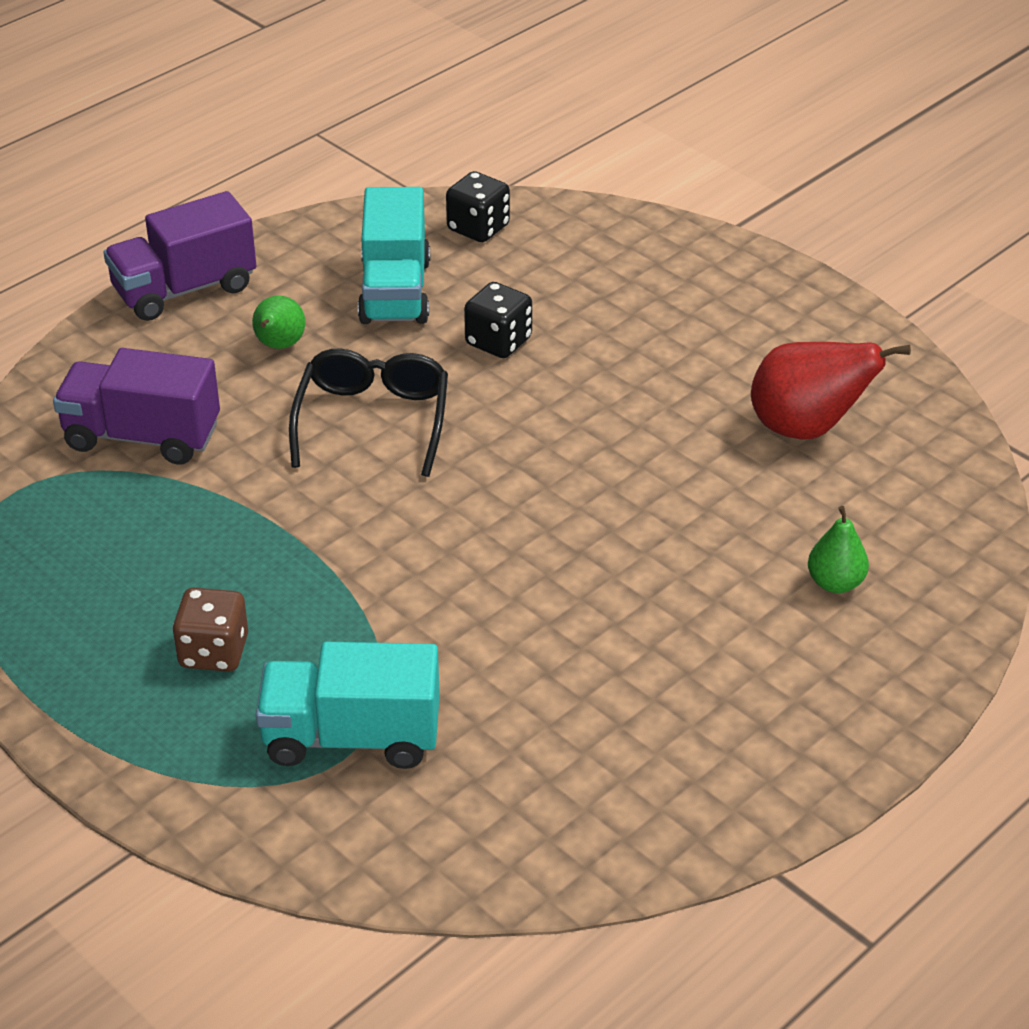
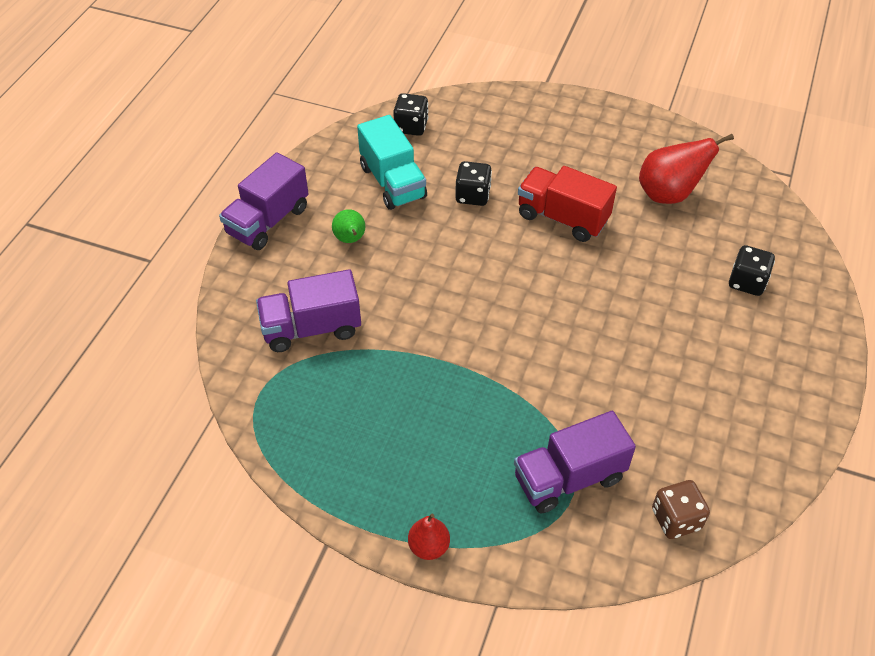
camera: 25 degrees left, 10 degrees up
brown dice [172,588,248,672] -> brown dice moved to [652,480,710,539]
turquoise truck [256,642,440,769] -> purple truck [514,411,636,513]
black glasses [289,348,448,477] -> none
green pear [808,506,869,593] -> black dice [729,245,775,296]
none -> red pear [408,513,450,560]
none -> red truck [518,166,617,242]

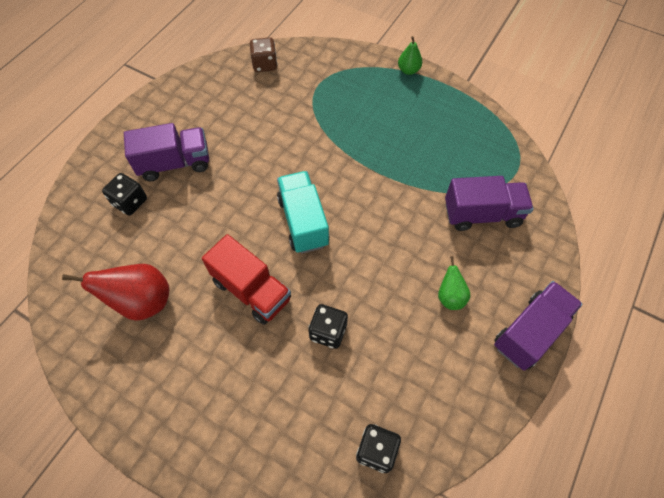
camera: 170 degrees left, 10 degrees up
turquoise truck [357,115,427,210] -> turquoise truck moved to [277,171,330,253]
red pear [408,513,450,560] -> green pear [398,36,422,75]
purple truck [514,411,636,513] -> purple truck moved to [124,123,209,181]

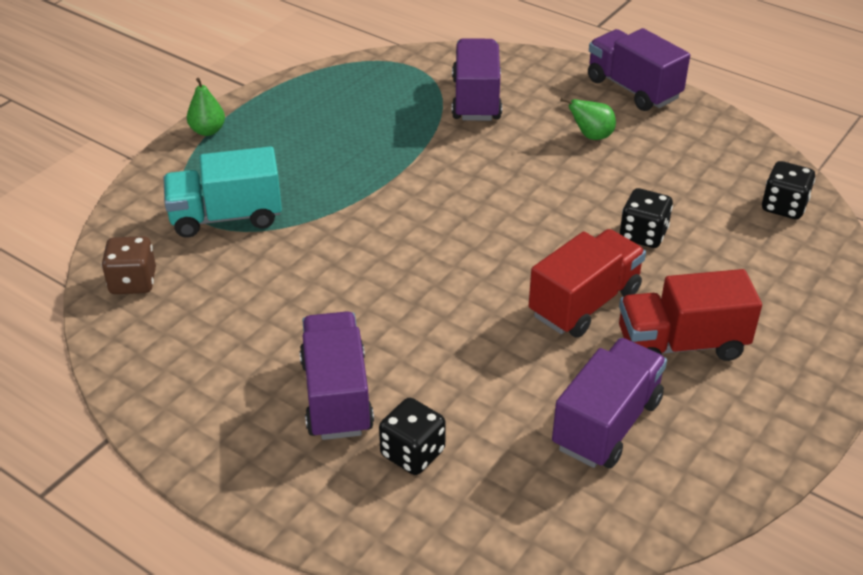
camera: 85 degrees left, 20 degrees down
red pear [62,264,169,321] -> purple truck [552,338,667,469]
turquoise truck [277,171,330,253] -> turquoise truck moved to [163,146,282,238]
none -> red truck [619,269,762,361]

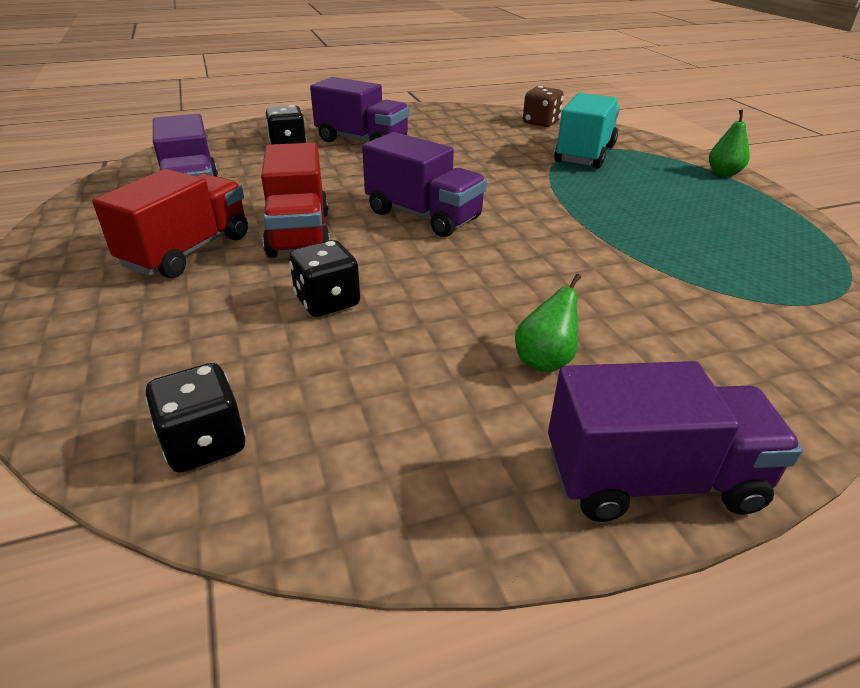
camera: 125 degrees right, 5 degrees down
purple truck [452,38,502,121] -> purple truck moved to [362,132,487,237]

